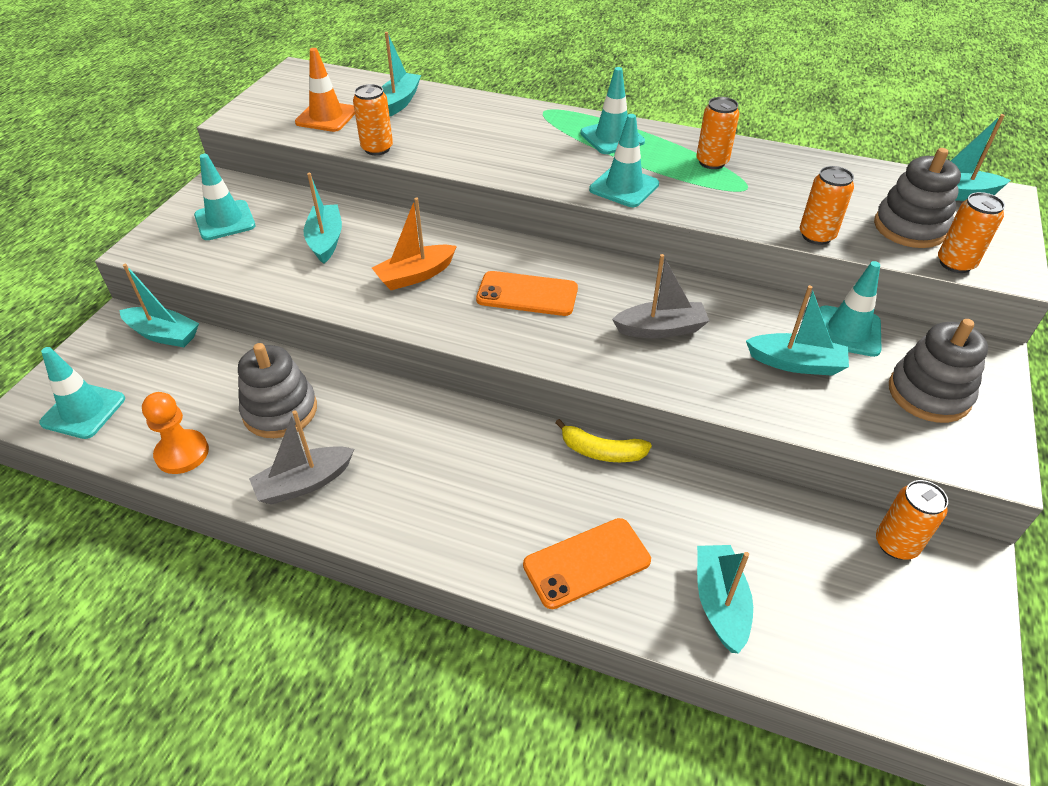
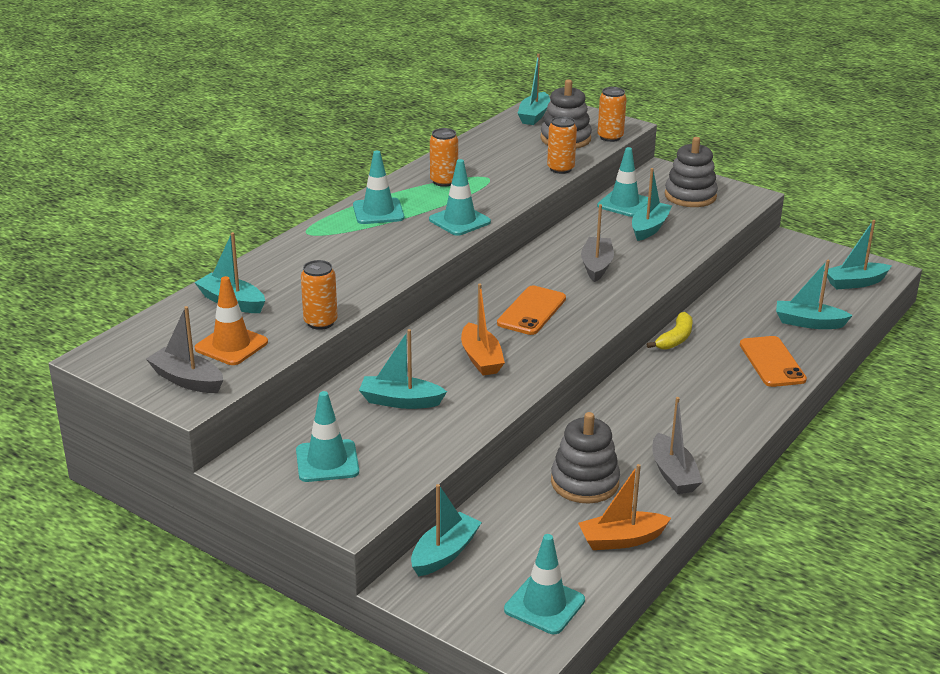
camera: 75 degrees left, 15 degrees down
orange pawn [142,392,209,474] -> orange boat [578,464,671,550]
orange can [876,480,948,560] -> none
none -> grey boat [146,306,223,393]
none -> turquoise boat [824,220,891,289]

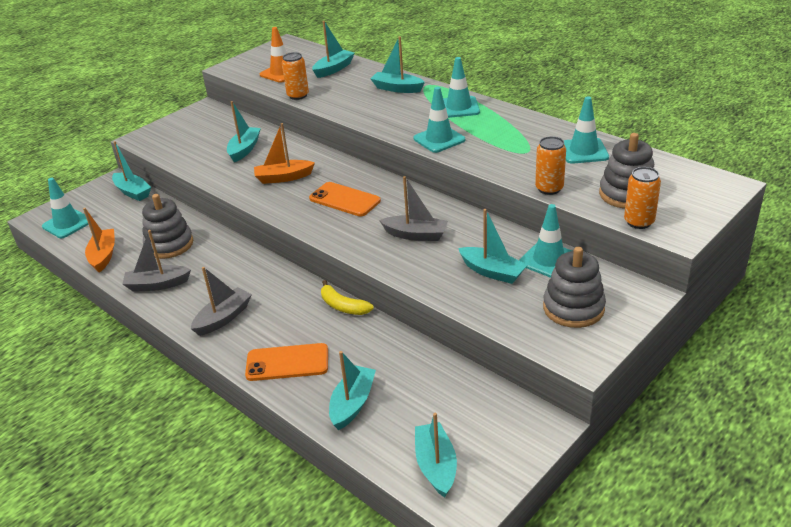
camera: 100 degrees right, 5 degrees up
grey boat [146,306,223,393] -> grey boat moved to [191,267,252,336]
turquoise traffic cone [296,391,359,482] -> turquoise traffic cone moved to [564,96,609,164]
orange can [430,128,458,187] -> none
turquoise boat [518,54,550,125] -> turquoise boat moved to [370,36,425,93]

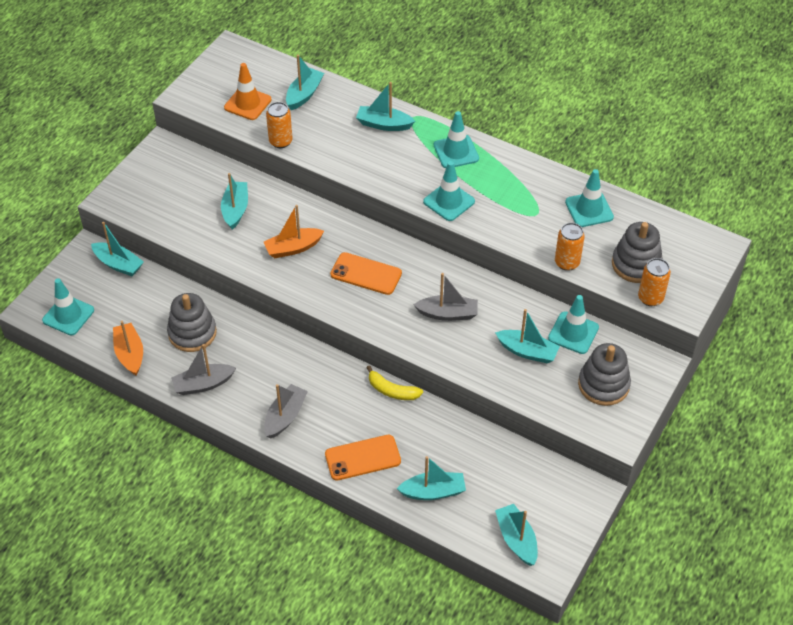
camera: 15 degrees left, 15 degrees up
turquoise boat [329,351,376,430] -> turquoise boat turned 75 degrees clockwise [397,456,466,500]

